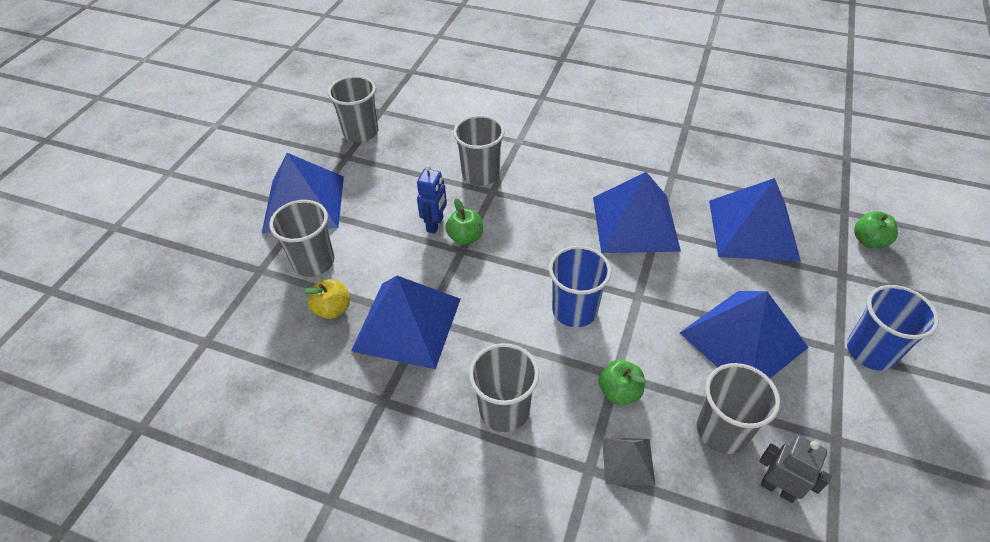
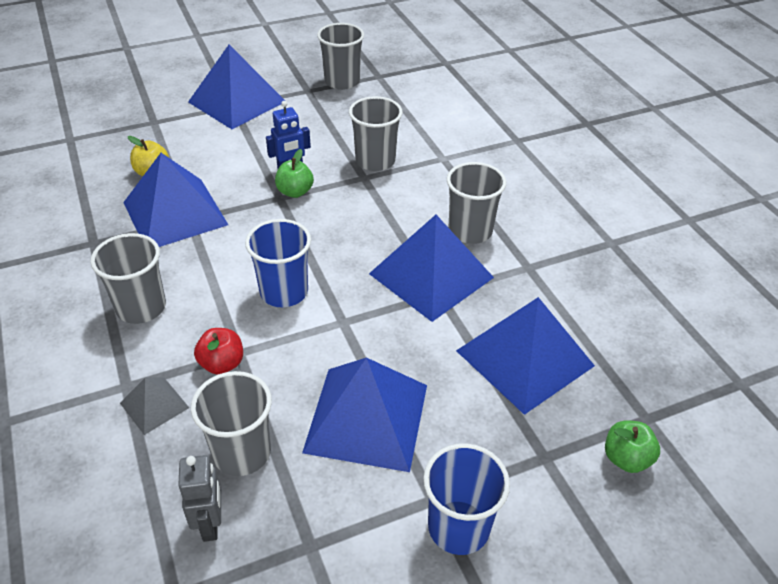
camera: 45 degrees right, 5 degrees down
grey cup [269,200,334,277] -> grey cup moved to [446,162,506,244]
green apple [599,360,645,405] -> red apple [194,328,243,375]

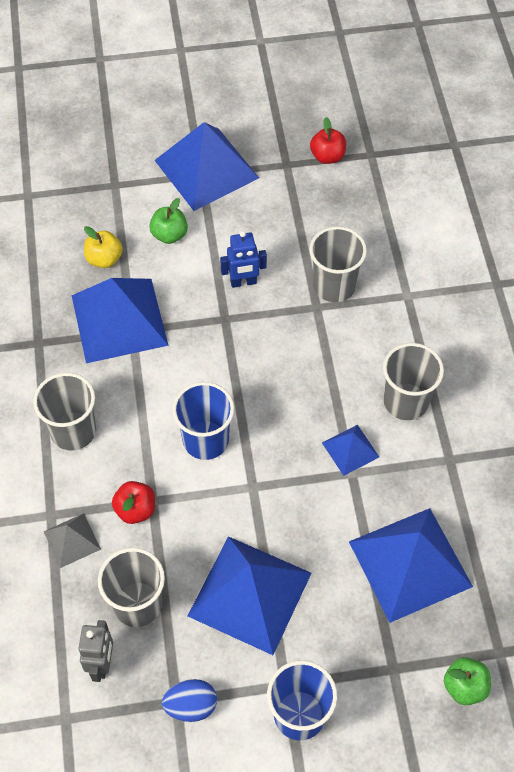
camera: 15 degrees right, 15 degrees up
green apple [275,149,314,198] -> green apple moved to [149,198,188,244]
grey cup [317,23,364,90] -> red apple [310,117,346,164]
blue pyramid [369,215,494,322] -> blue pyramid [322,425,379,476], size x0.48
none -> blue egg [162,679,217,722]

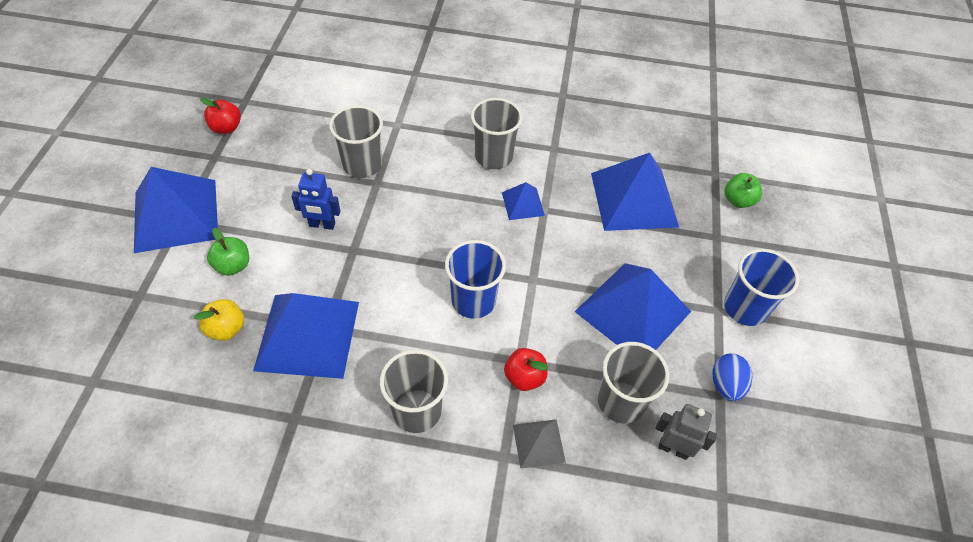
camera: 75 degrees left, 5 degrees down
blue robot [220,231,267,288] -> blue robot turned 90 degrees clockwise [291,169,340,230]

